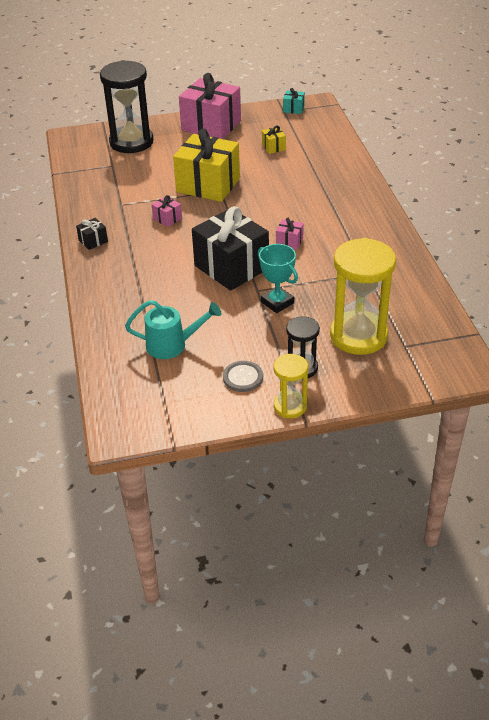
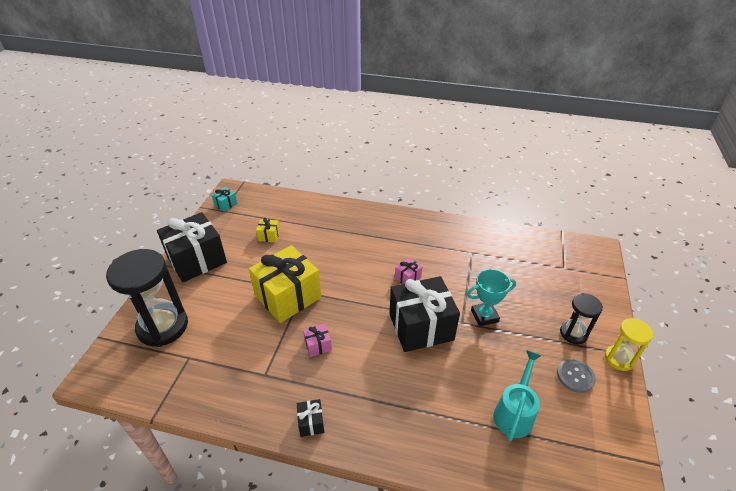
camera: 65 degrees left, 0 degrees up
pink gift [179,73,241,139] -> black gift [157,212,227,282]
yellow hourglass [330,238,396,355] -> none

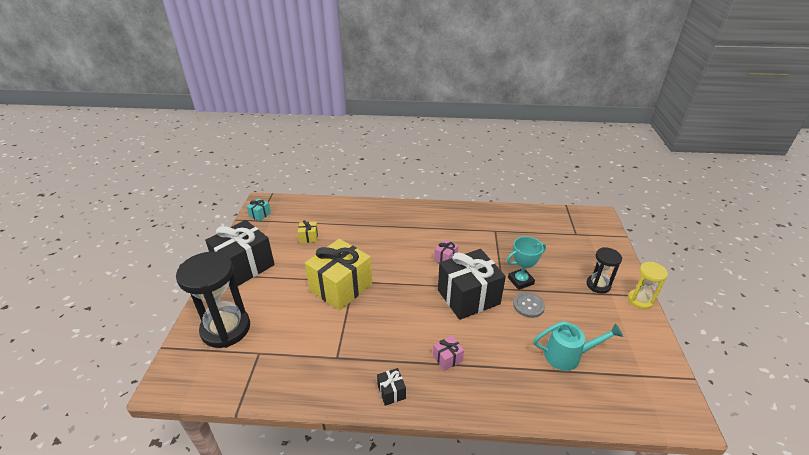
camera: 10 degrees left, 5 degrees down
pink gift [303,324,332,357] -> pink gift moved to [433,336,464,371]
turquoise watering can [493,350,542,441] -> turquoise watering can turned 75 degrees clockwise [533,321,623,371]
grey button [557,359,596,393] -> grey button moved to [513,292,545,318]

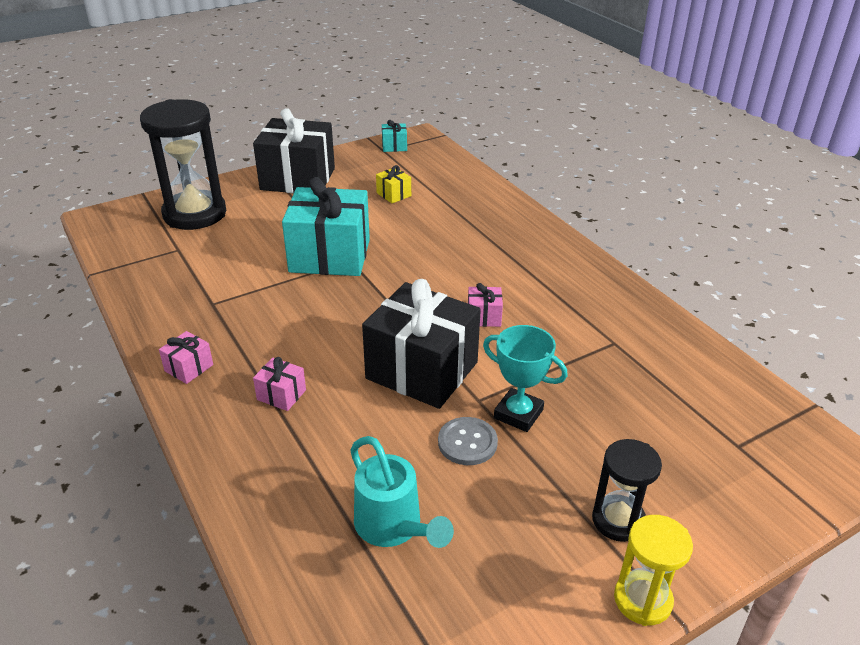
camera: 55 degrees right, 0 degrees up
yellow gift [305,239,372,311] -> turquoise gift [282,177,370,276]
black gift [377,368,406,406] -> pink gift [159,331,213,384]

